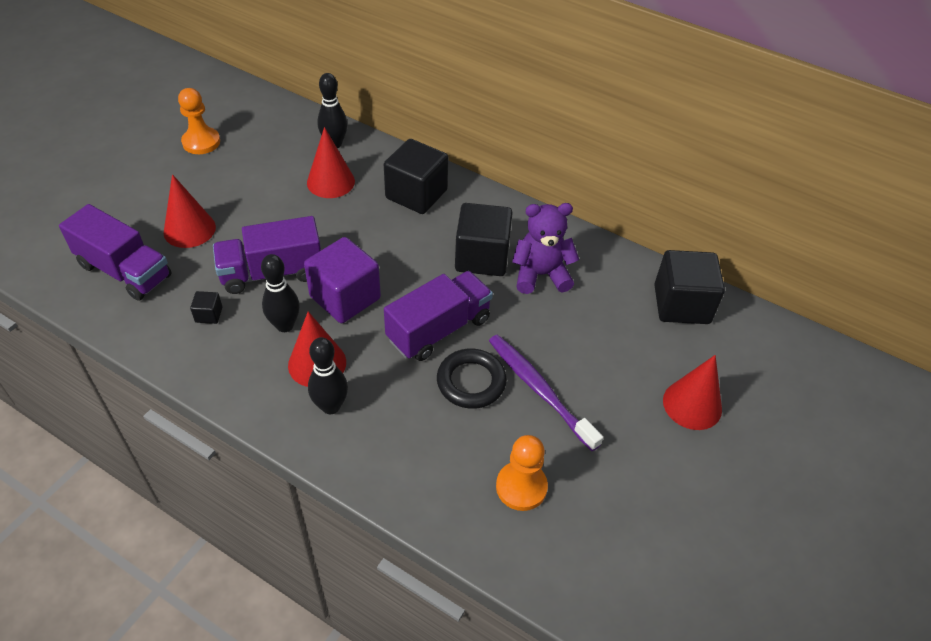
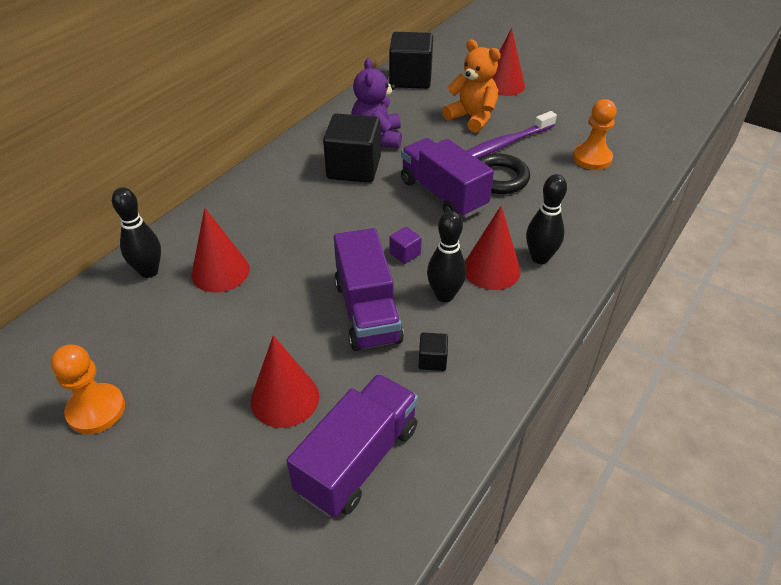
camera: 85 degrees left, 5 degrees down
purple cube [304,237,381,323] -> purple cube [389,227,422,264], size x0.43
black cube [384,139,448,214] -> none
none -> orange teddy bear [442,40,501,133]

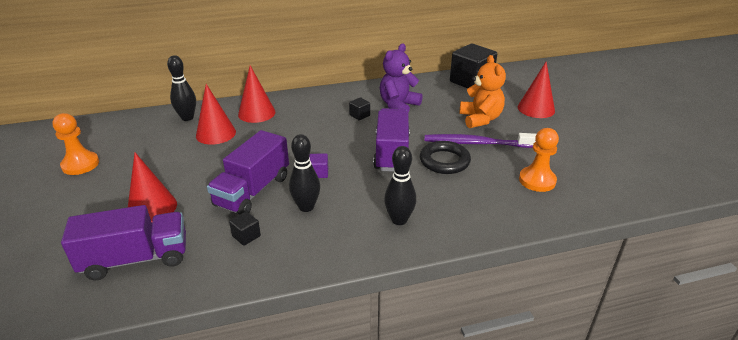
camera: 40 degrees right, 10 degrees down
black cube [323,113,381,183] -> black cube [349,97,370,120], size x0.43
red cone [465,206,521,290] -> red cone moved to [238,65,276,123]

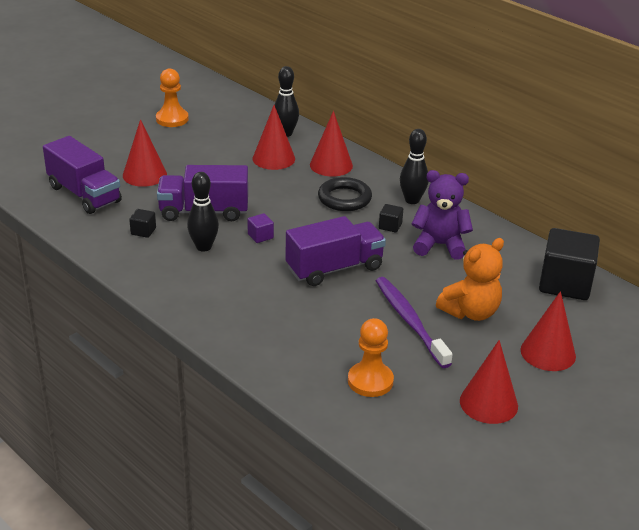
camera: 60 degrees right, 0 degrees up
black bowling pin [384,146,416,225] -> black bowling pin moved to [400,129,429,204]
black ring [420,141,471,174] -> black ring moved to [318,177,372,211]
none -> red cone [460,340,518,424]

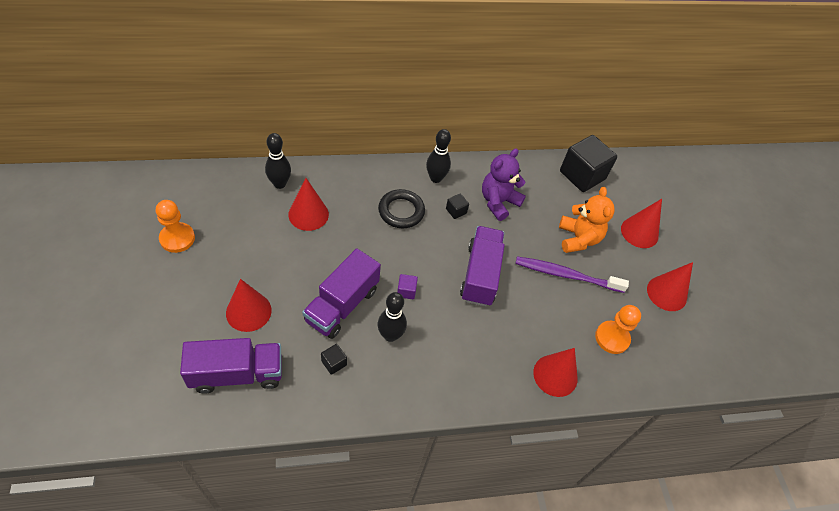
camera: 60 degrees left, 20 degrees up
red cone [310,111,353,177] -> red cone moved to [533,348,578,397]

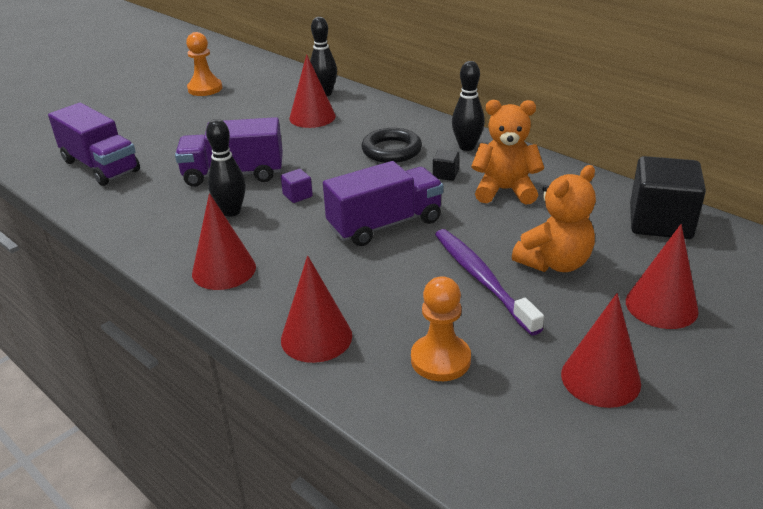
camera: 60 degrees right, 20 degrees down
red cone [226,279,272,332] -> red cone moved to [192,193,256,290]
black cube [321,344,347,375] -> none
purple teddy bear [482,148,526,221] -> orange teddy bear [471,100,544,205]

